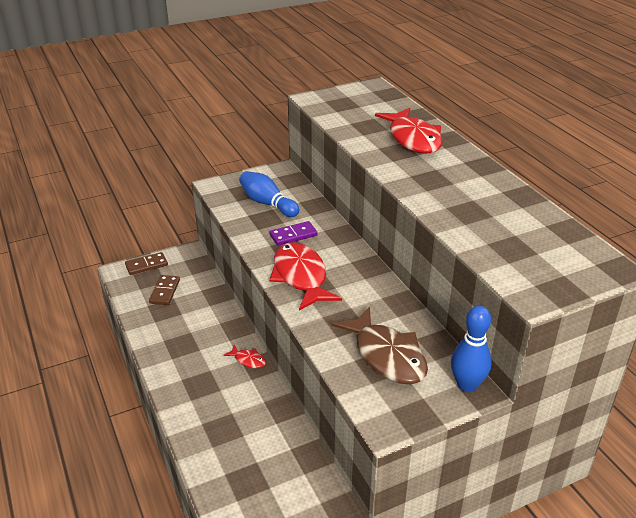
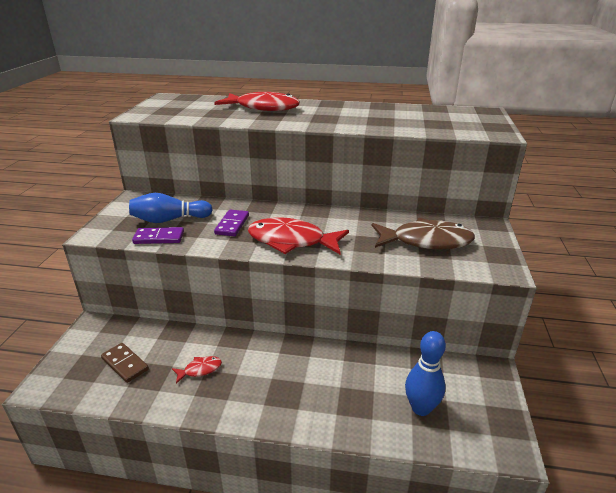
camera: 55 degrees left, 5 degrees down
brown domino [125,252,168,275] -> none
red fish [223,345,266,368] -> red fish moved to [172,356,222,384]
blue bowling pin [451,306,492,392] -> blue bowling pin moved to [405,331,446,416]
none -> purple domino [132,227,184,244]

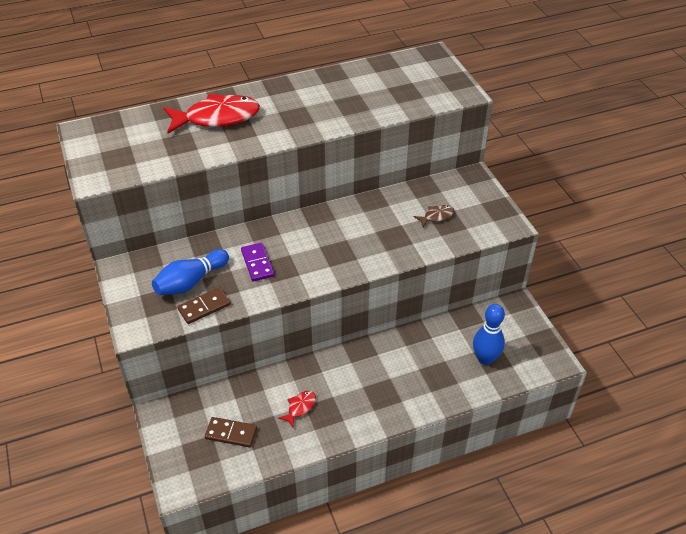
camera: 30 degrees left, 15 degrees up
purple domino [132,227,184,244] -> brown domino [177,287,231,324]
red fish [248,217,349,254] -> none
brown fish [372,218,475,250] -> brown fish [414,205,454,227], size x0.45

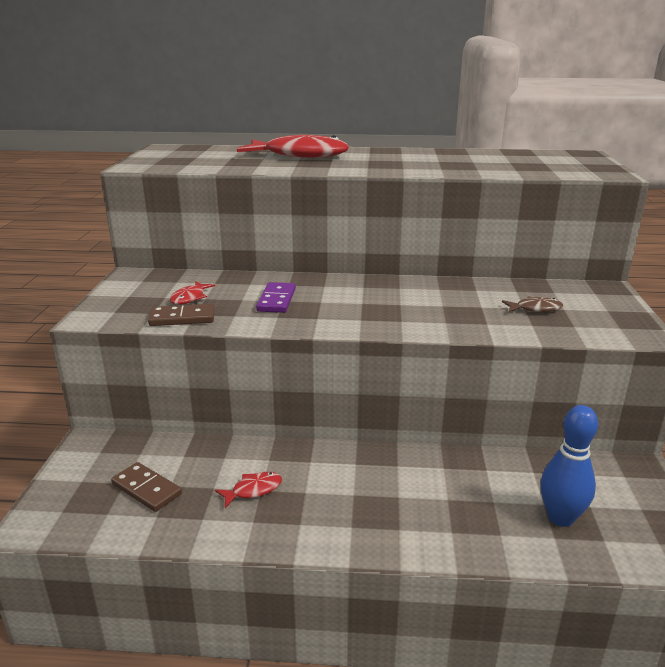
camera: 25 degrees right, 20 degrees down
blue bowling pin [152,249,229,295] -> red fish [170,281,215,305]

